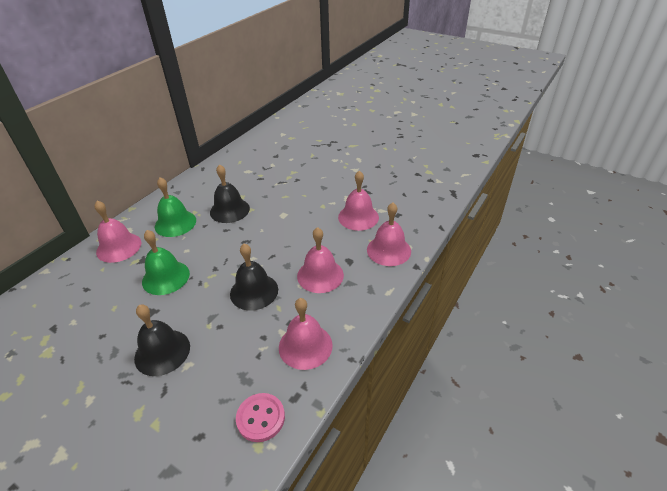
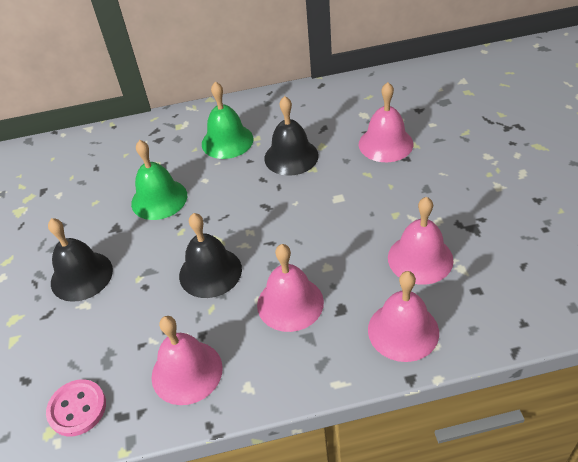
camera: 50 degrees right, 5 degrees up
pink bell [94,201,142,263] -> pink bell moved to [359,82,413,162]

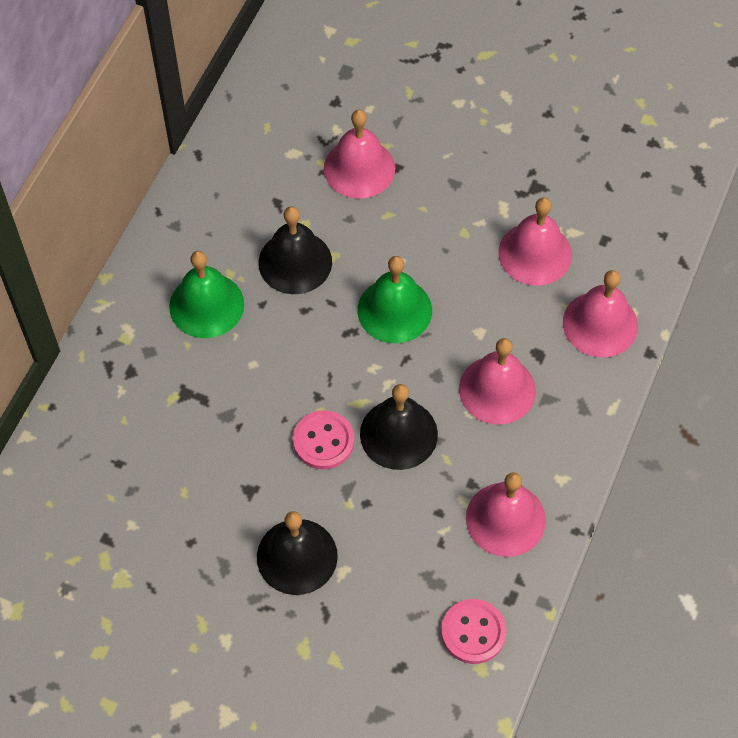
camera: 60 degrees left, 15 degrees up
green bell [131,140,187,220] -> green bell moved to [357,256,432,343]
none -> pink button [293,410,354,469]

